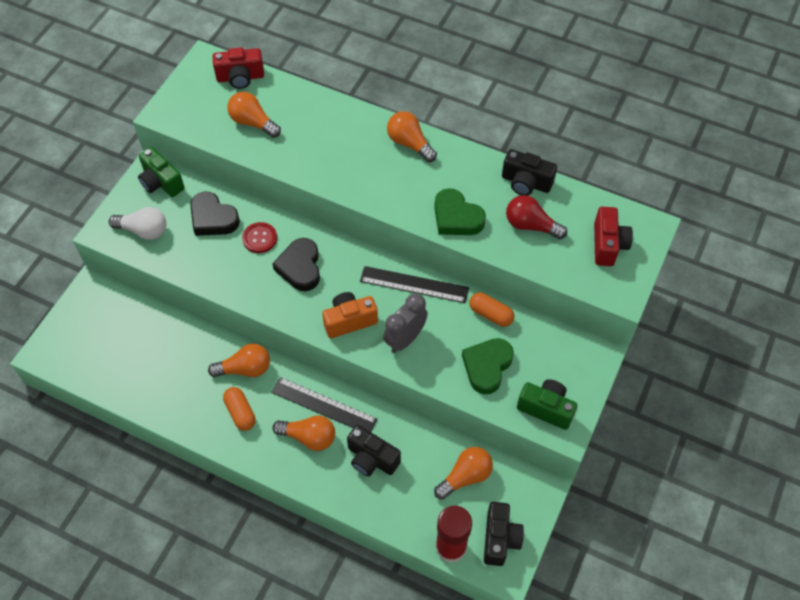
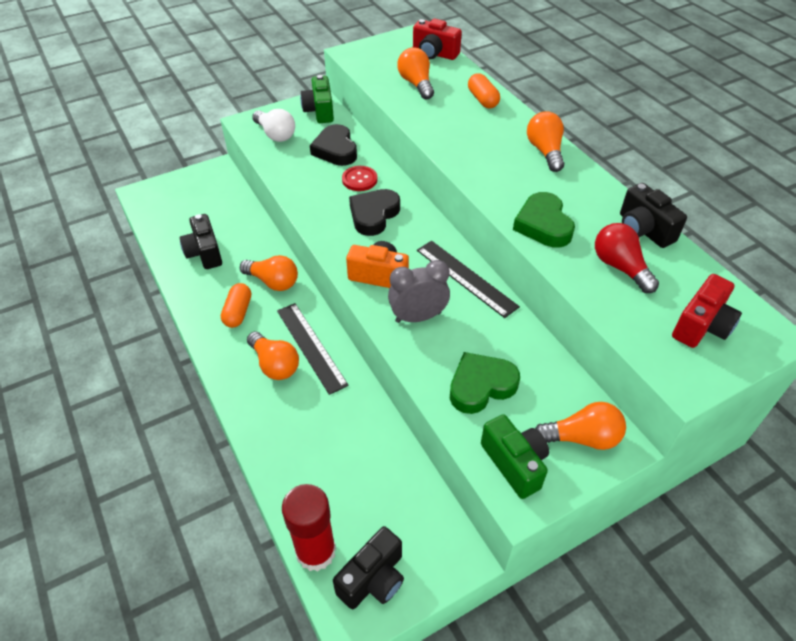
camera: 35 degrees right, 10 degrees down
black camera [347,425,401,476] -> black camera moved to [180,214,222,269]
orange light bulb [434,447,493,500] -> orange light bulb moved to [535,402,626,450]
orange capsule [469,292,514,327] -> orange capsule moved to [468,73,500,108]

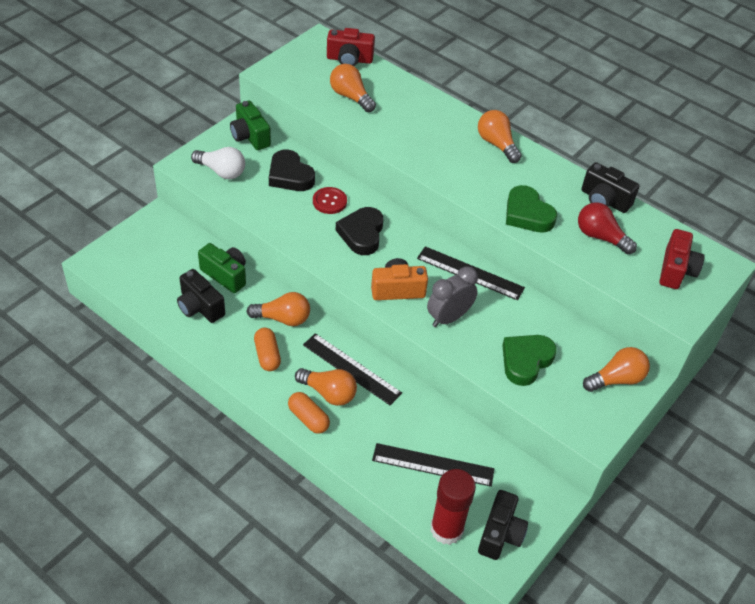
camera: 25 degrees left, 0 degrees up
orange capsule [468,73,500,108] -> orange capsule moved to [288,392,330,434]
green camera [481,414,549,499] -> green camera moved to [198,243,246,293]
none -> black ruler [372,443,494,487]

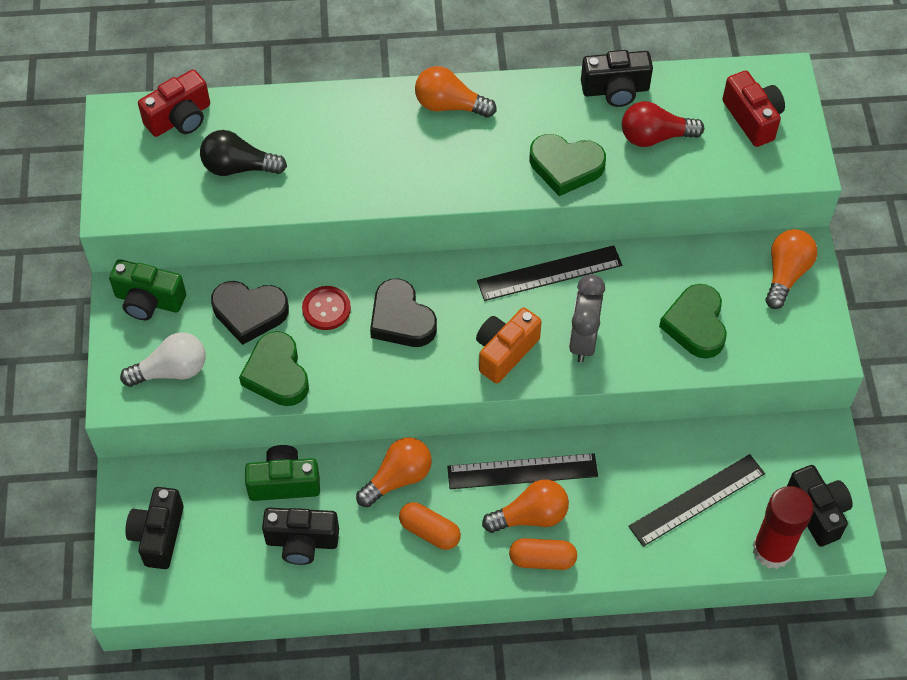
camera: 40 degrees left, 10 degrees up
orange light bulb [330,64,376,112] -> black light bulb [200,130,287,176]
none -> black camera [125,487,184,569]
none -> green heart [239,331,309,406]

